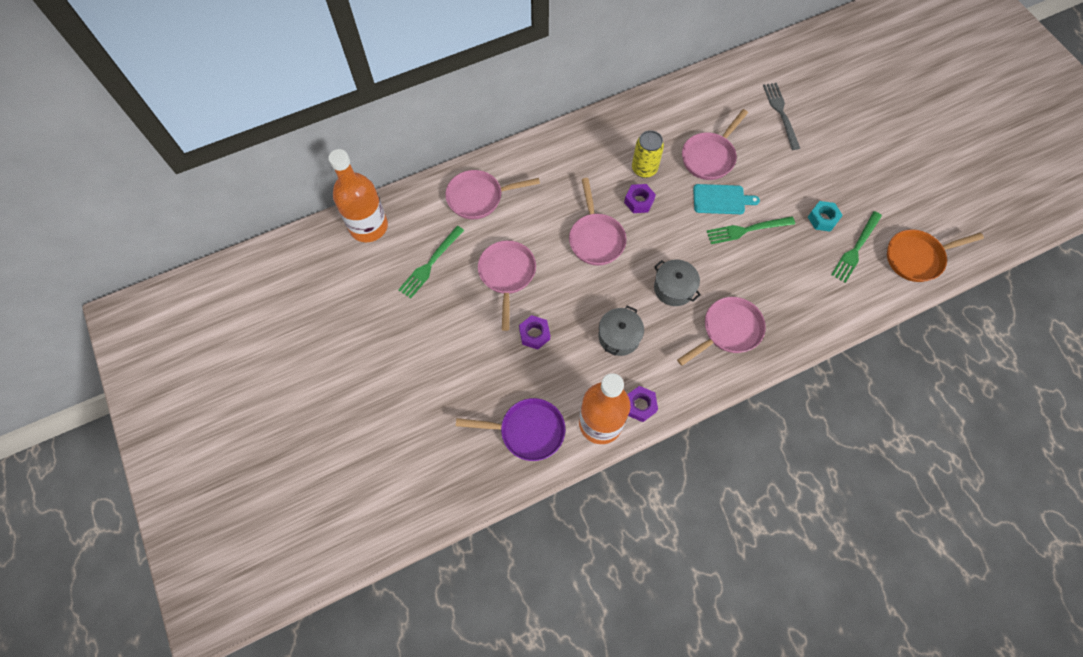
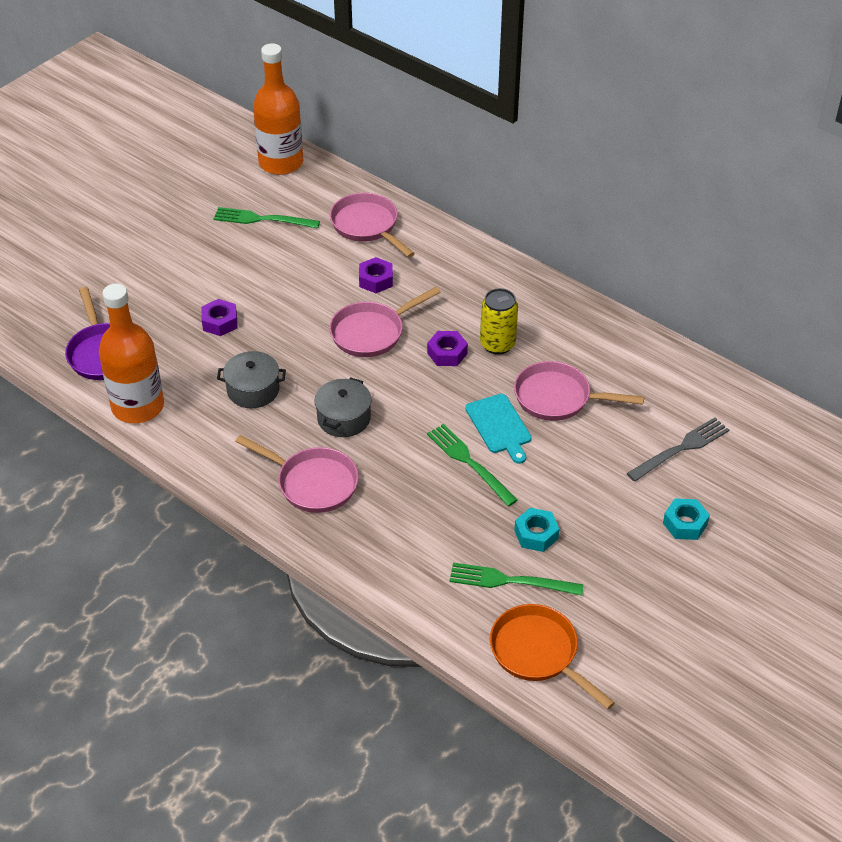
camera: 65 degrees right, 20 degrees down
pink pan [478,240,536,331] -> none
purple nut [627,386,658,422] -> purple nut moved to [359,257,393,293]
none -> turquoise nut [663,498,710,540]

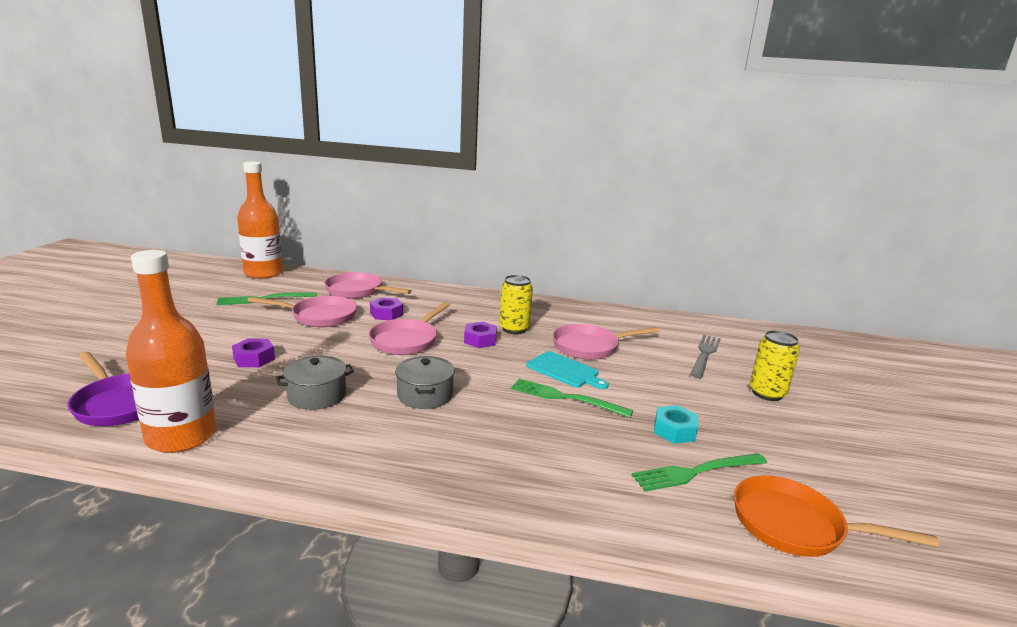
camera: 30 degrees left, 25 degrees down
pink pan [235,435,359,513] -> pink pan moved to [247,296,357,327]
turquoise nut [663,498,710,540] -> yellow can [750,330,800,401]

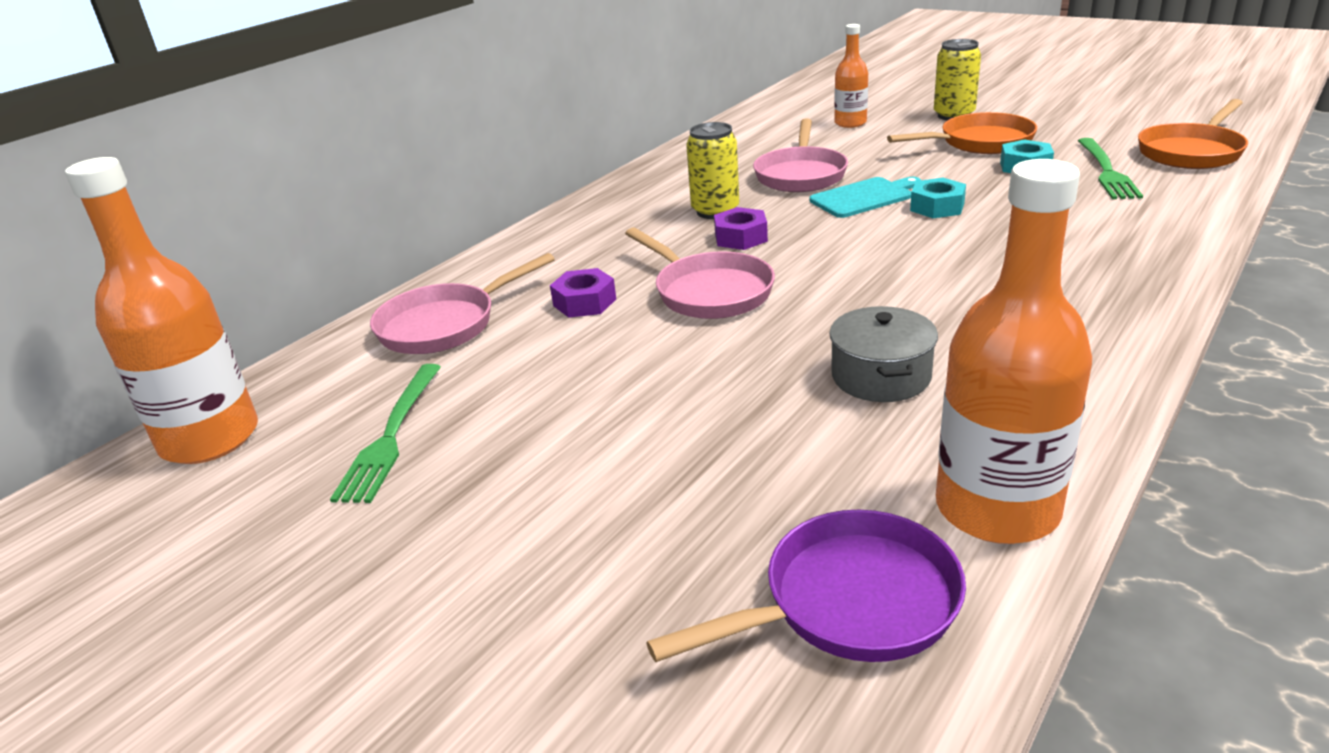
camera: 60 degrees left, 10 degrees up
purple nut [232,338,275,367] -> none
pink pan [247,296,357,327] -> none
grey pot [395,356,455,409] -> none
green fork [511,379,633,417] -> turquoise nut [910,178,966,218]
grey fork [690,335,721,378] -> orange bottle [834,24,868,128]
none -> orange pan [887,112,1037,154]

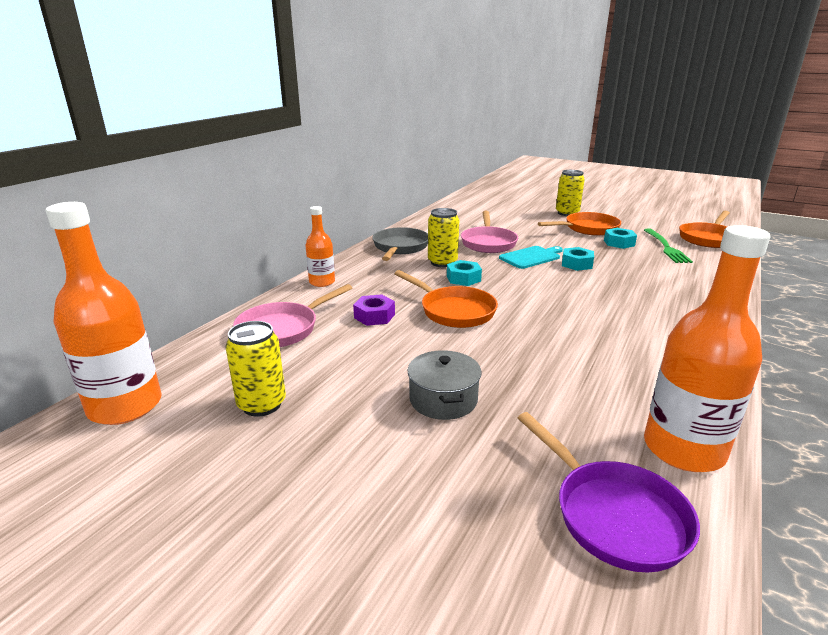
camera: 10 degrees left, 5 degrees down
green fork [330,364,441,503] -> yellow can [226,321,286,417]
pink pan [625,228,775,319] -> orange pan [394,270,498,328]
purple pan [646,510,966,662] -> purple pan turned 90 degrees clockwise [518,412,700,573]
purple nut [714,207,768,250] -> turquoise nut [447,260,482,286]
grey pot [829,306,938,402] -> grey pot moved to [408,350,481,420]
orange bottle [834,24,868,128] -> orange bottle moved to [305,206,335,287]
none -> grey pan [372,227,428,261]

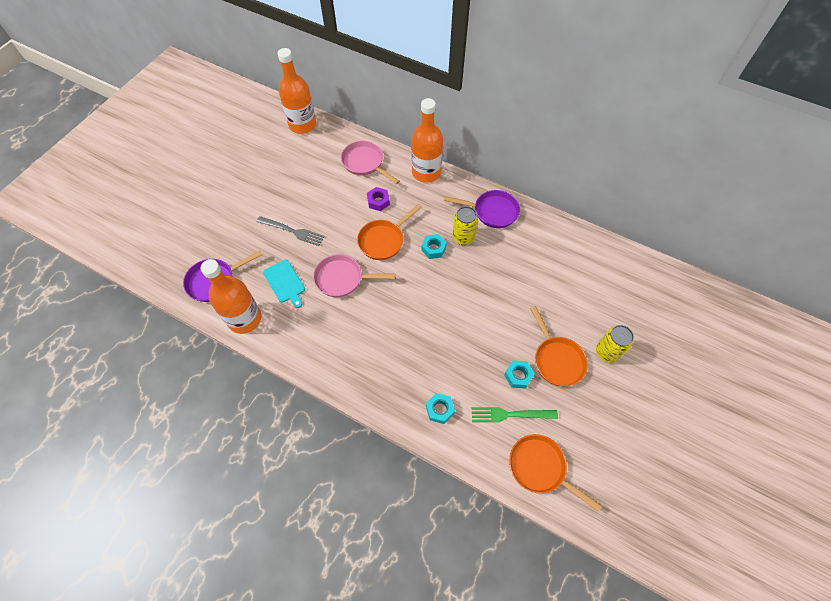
camera: 90 degrees right, 35 degrees up
yellow can [226,321,286,417] -> none
orange bottle [305,206,335,287] -> orange bottle [411,98,443,183], size x1.79
grey pan [372,227,428,261] -> purple pan [444,190,520,228]
grey pot [408,350,481,420] -> grey fork [256,216,325,246]
pink pan [461,211,518,253] -> pink pan moved to [313,254,395,297]
turquoise cutting board [499,246,563,269] -> turquoise cutting board moved to [263,260,305,308]
turquoise nut [562,247,594,271] -> turquoise nut moved to [426,393,455,424]

